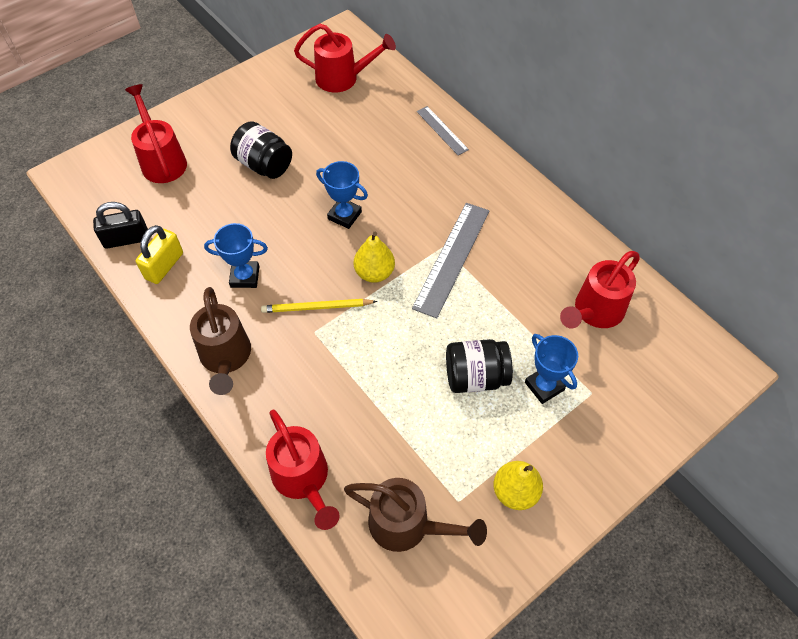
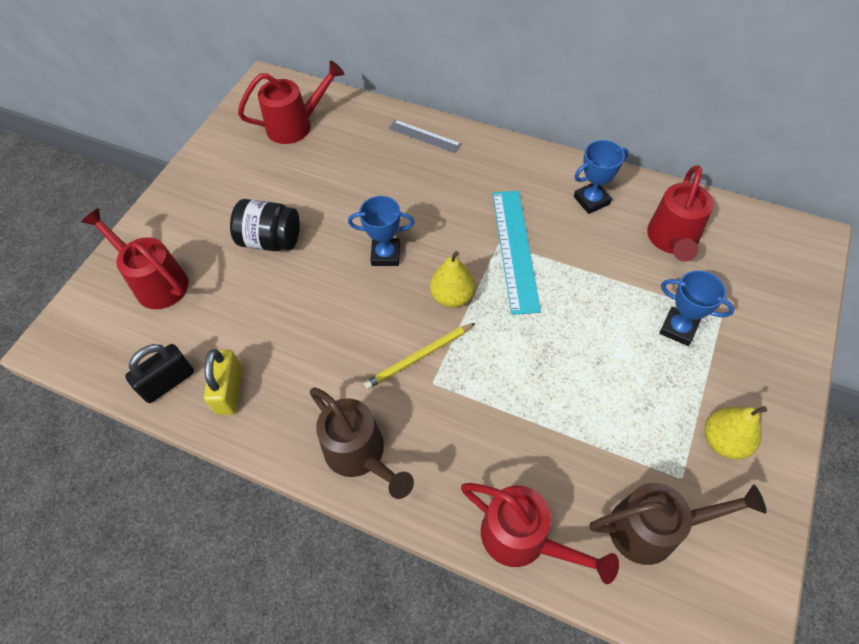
camera: 25 degrees left, 0 degrees up
blue trophy [204,223,268,288] -> blue trophy moved to [574,140,628,214]
grey ruler [412,203,489,318] -> turquoise ruler [493,191,541,315]
black jar [446,339,513,393] -> none

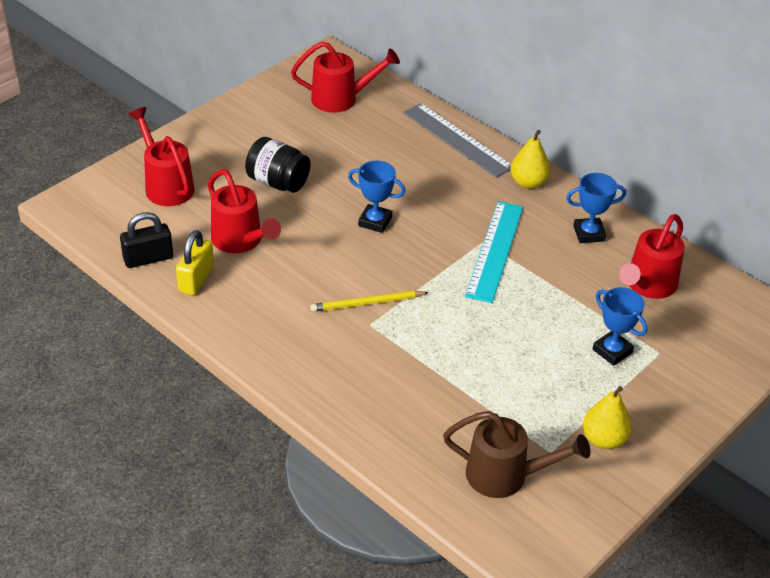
camera: 15 degrees right, 15 degrees down
brown watering can [310,388,414,499] -> none
grey ruler [389,120,461,153] -> grey ruler [403,103,511,178], size x1.77
yellow pear [430,251,475,308] -> yellow pear moved to [511,130,550,189]
red watering can [461,483,619,584] -> red watering can moved to [208,169,281,253]

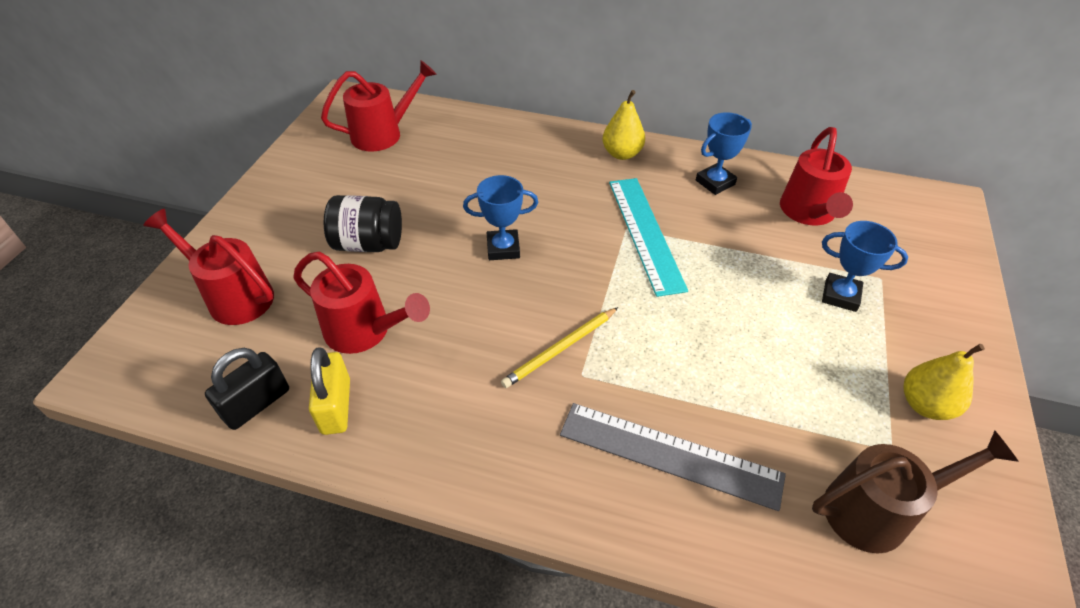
camera: 25 degrees left, 5 degrees up
grey ruler [403,103,511,178] -> grey ruler moved to [560,403,786,511]

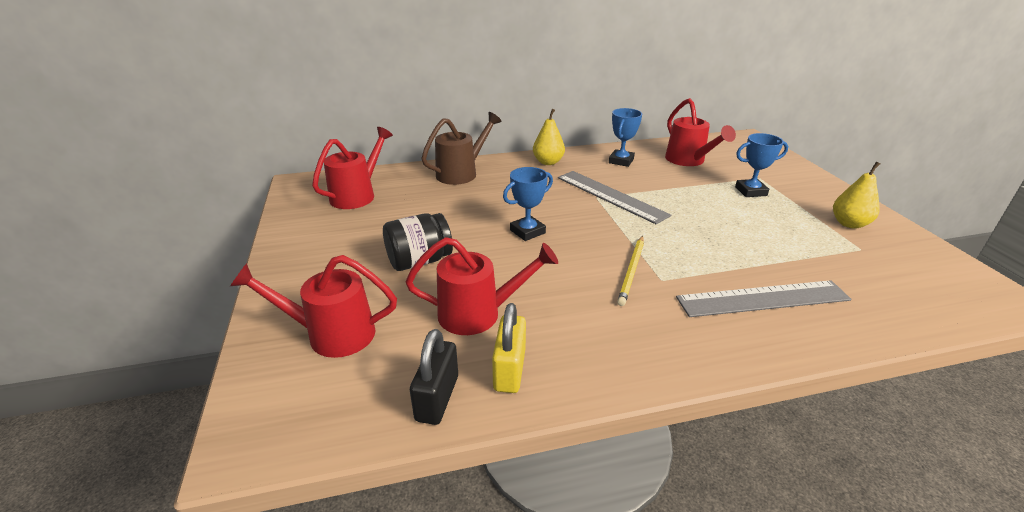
camera: 30 degrees left, 15 degrees down
yellow padlock [309,347,350,435] -> yellow padlock turned 45 degrees clockwise [492,303,526,393]
turquoise ruler [609,178,688,297] -> grey ruler [558,171,671,224]
brown watering can [812,431,1019,554] -> brown watering can moved to [421,112,502,185]

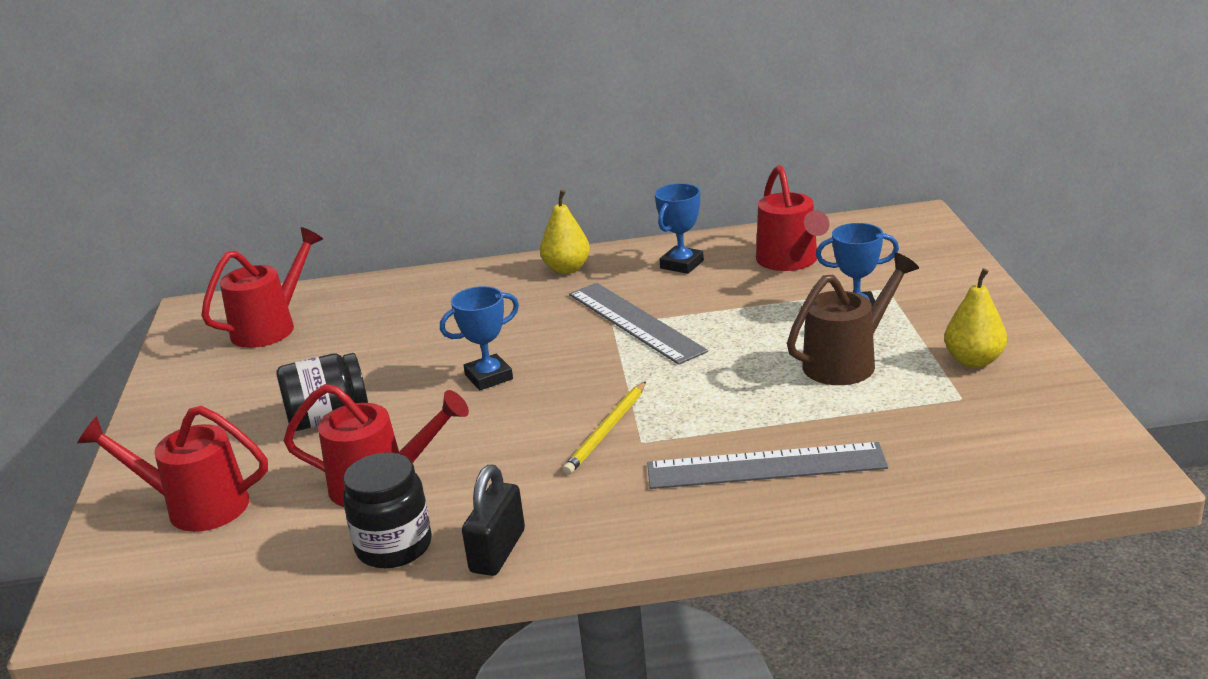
camera: 10 degrees right, 5 degrees down
black padlock [410,329,458,425] -> black padlock moved to [462,465,525,576]
brown watering can [421,112,502,185] -> brown watering can moved to [787,253,919,385]
yellow padlock [492,303,526,393] -> black jar [343,453,432,568]

